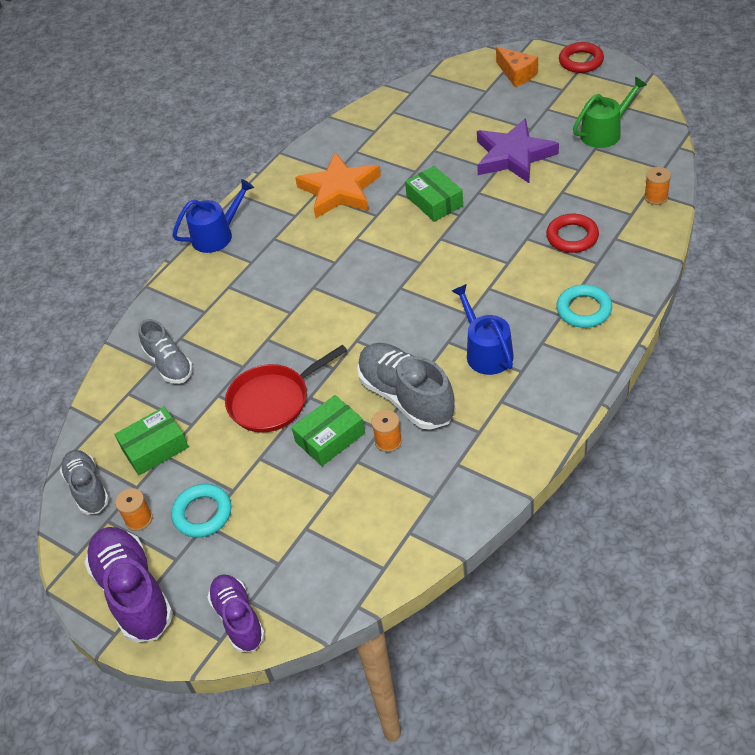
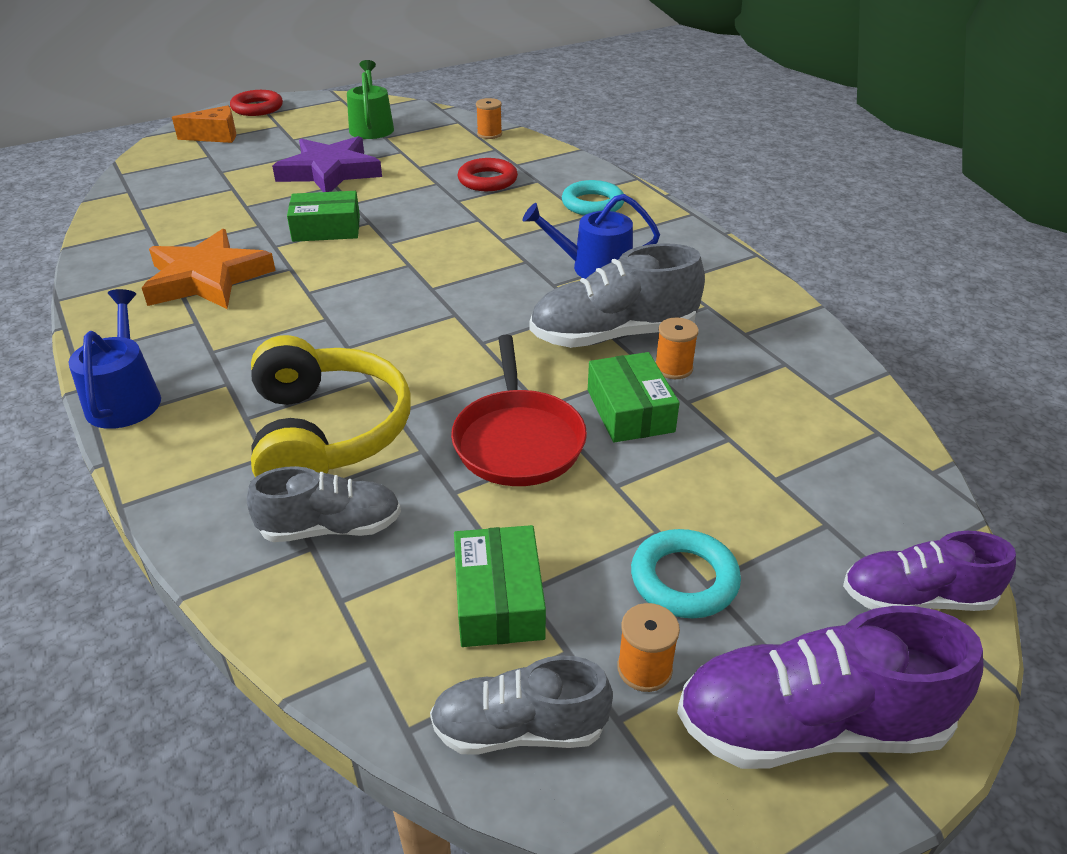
camera: 70 degrees left, 10 degrees down
none -> yellow headphones [251,335,411,477]

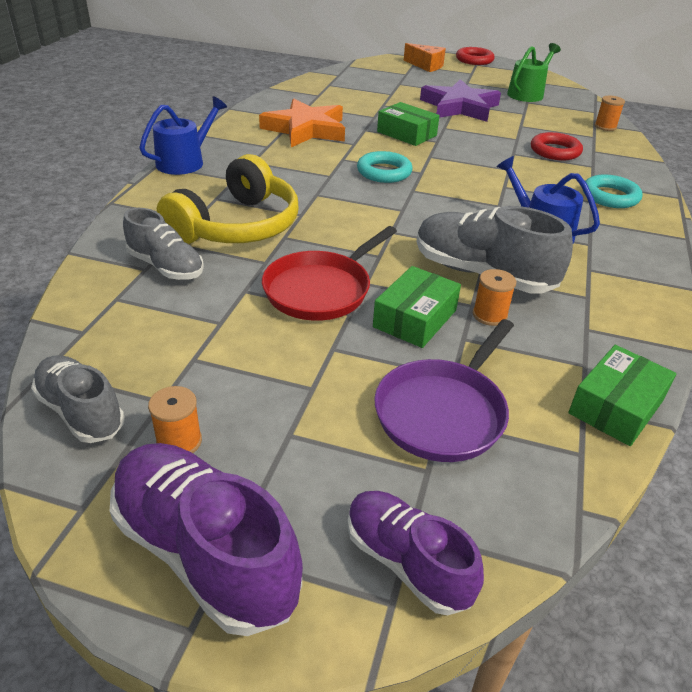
camera: 45 degrees right, 0 degrees up
green box [454,525,546,647] -> green box moved to [568,345,676,446]
turquoise ring [631,529,741,618] -> turquoise ring moved to [357,151,413,183]
none -> purple pan [375,319,514,462]

